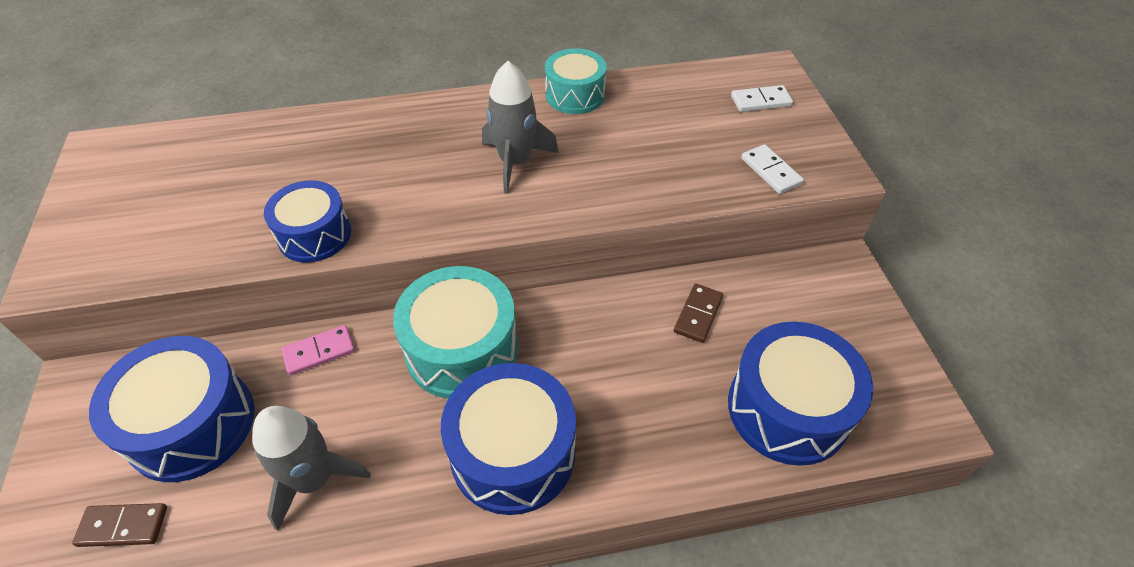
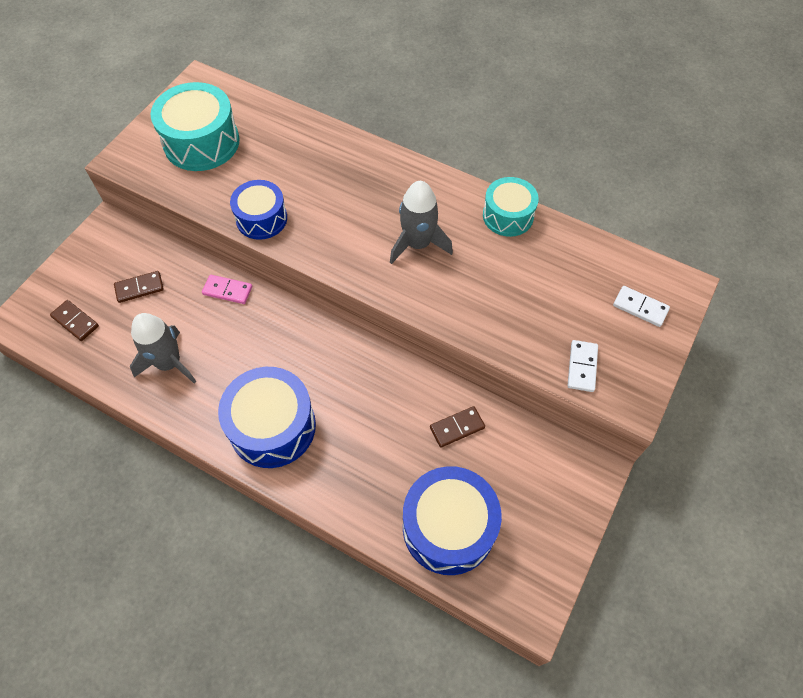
camera: 40 degrees right, 10 degrees up
blue drum [89,336,255,482] -> brown domino [114,271,164,303]
turquoise drum [393,266,518,399] -> turquoise drum moved to [151,82,240,171]

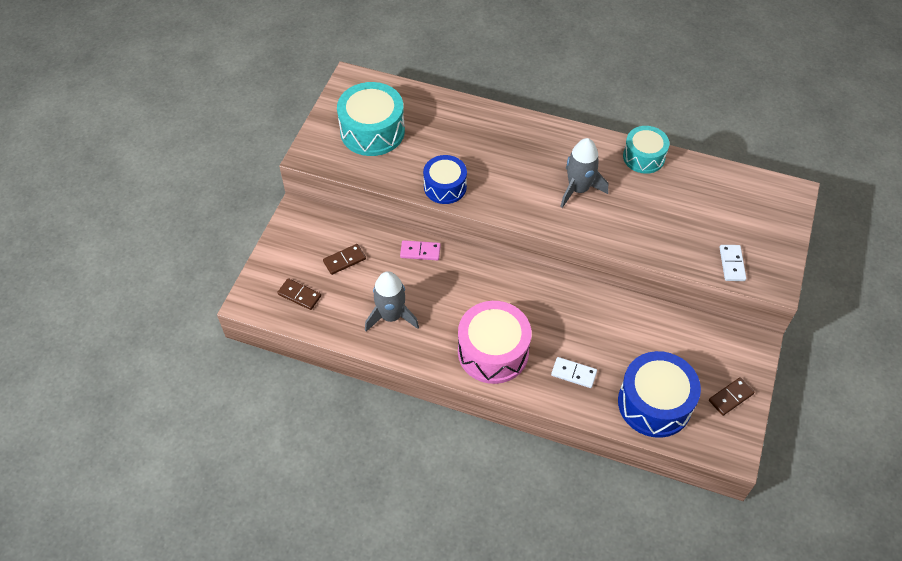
camera: 10 degrees left, 5 degrees down
blue drum [218,367,316,468] -> pink drum [458,301,532,384]
brown domino [430,406,485,448] -> brown domino moved to [709,377,754,416]
white domino [613,286,670,327] -> white domino moved to [551,357,597,388]

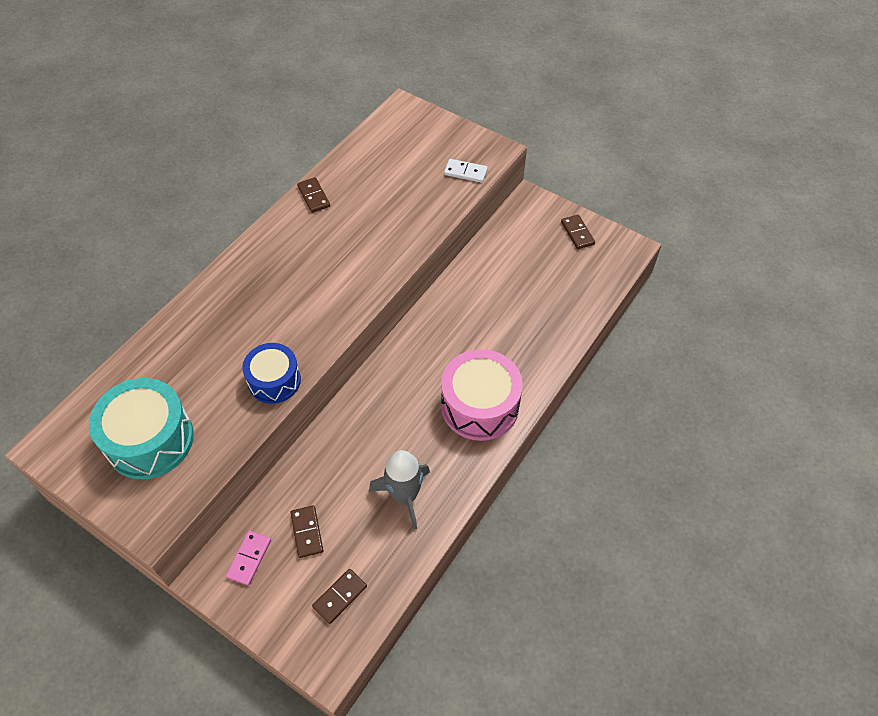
camera: 75 degrees left, 0 degrees up
pink domino [400,240,441,261] -> pink domino moved to [226,531,271,586]
white domino [551,357,597,388] -> none
grey rocket [560,138,608,208] -> none
blue drum [618,351,701,438] -> none
turquoise drum [623,126,669,174] -> brown domino [297,177,330,213]

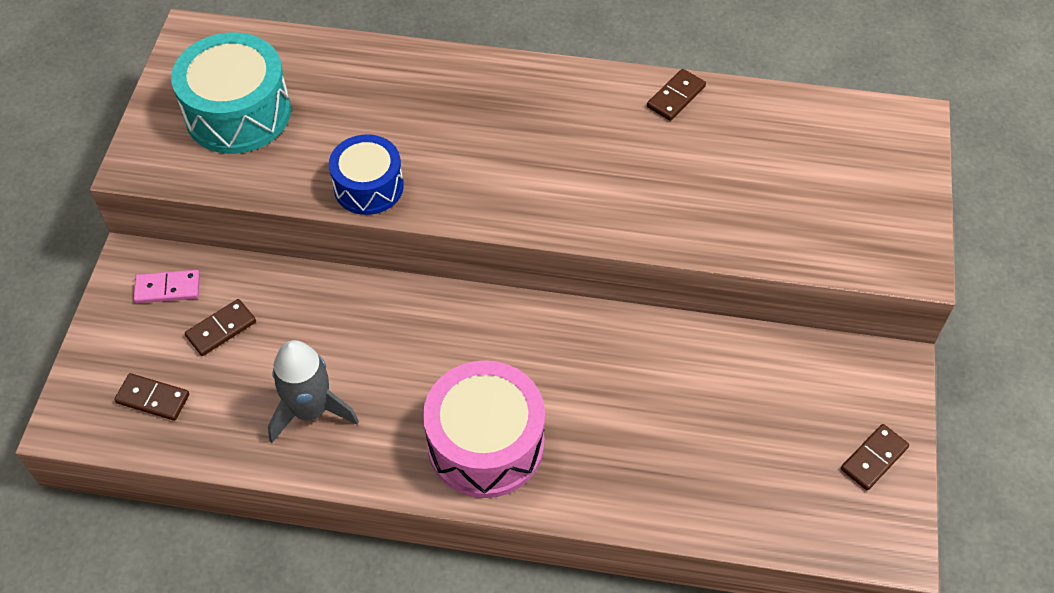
camera: 65 degrees right, 0 degrees up
white domino [444,159,488,183] -> none

